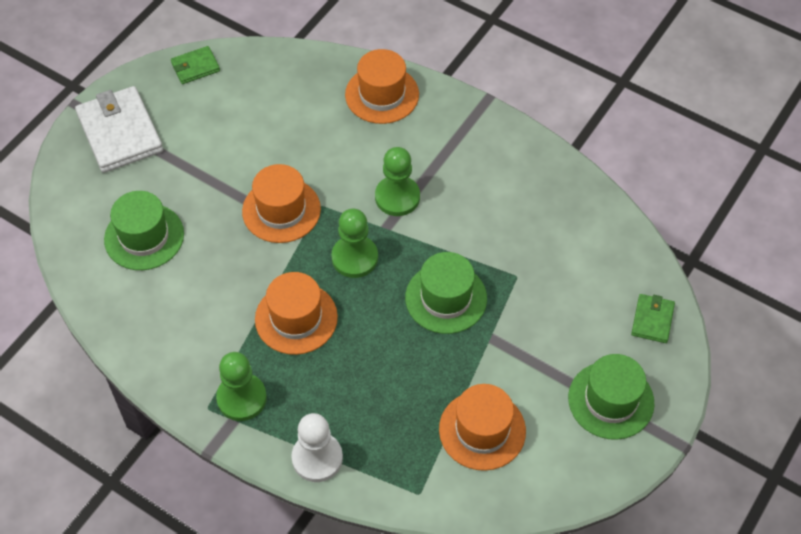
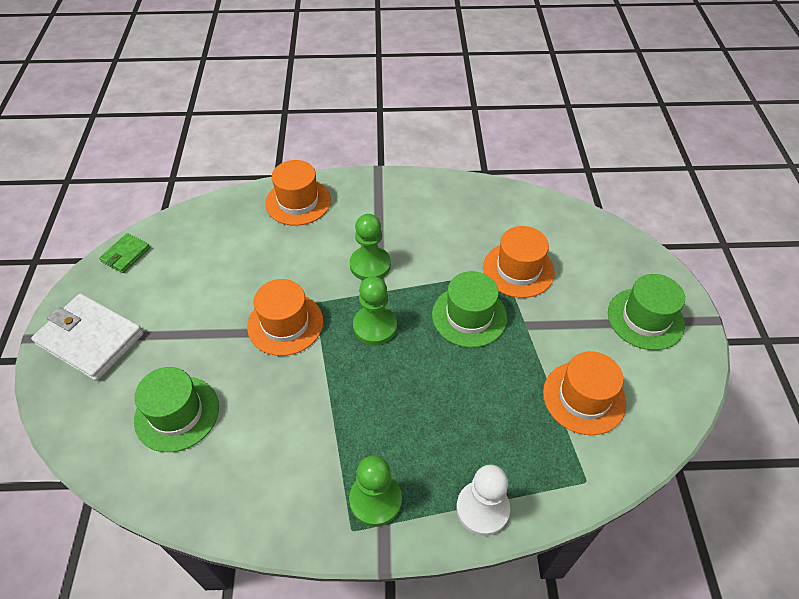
camera: 35 degrees left, 5 degrees down
orange hat [255,272,338,355] -> orange hat moved to [483,226,555,298]
green wallet [631,294,675,343] -> none

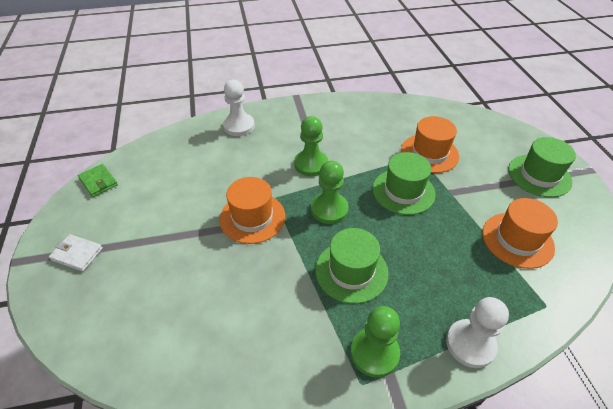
camera: 10 degrees left, 5 degrees down
white wallet [31,293,143,381] -> white wallet [49,234,103,272], size x0.51
green wallet [99,233,150,273] -> green wallet turned 60 degrees counterclockwise [78,164,118,197]
green hat [134,367,219,452] -> green hat moved to [315,228,389,304]
orange hat [265,160,331,226] -> white pawn [223,80,255,136]

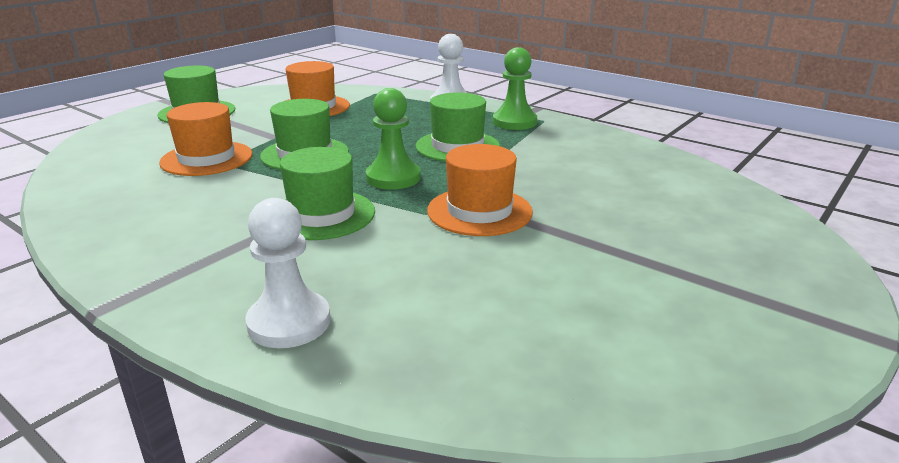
camera: 130 degrees left, 20 degrees down
white wallet [49,234,103,272] -> none
green wallet [78,164,118,197] -> none
green pawn [294,116,328,176] -> green hat [280,147,375,240]

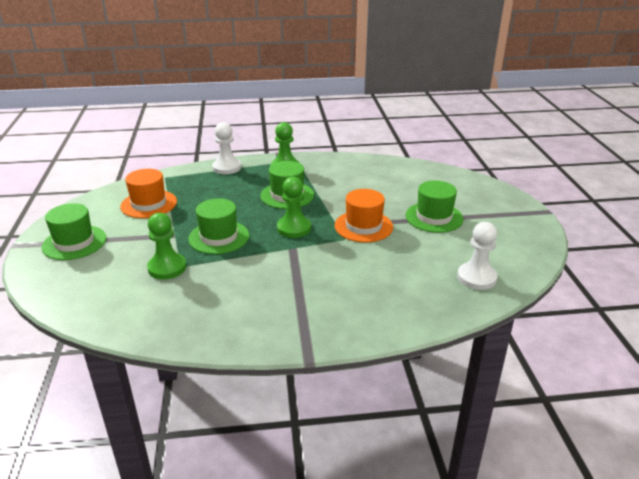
camera: 45 degrees left, 5 degrees up
orange hat [159,102,252,176] -> green pawn [147,213,186,279]
white pawn [245,198,330,348] -> white pawn moved to [457,222,498,290]
green hat [280,147,375,240] -> green hat moved to [405,181,463,233]

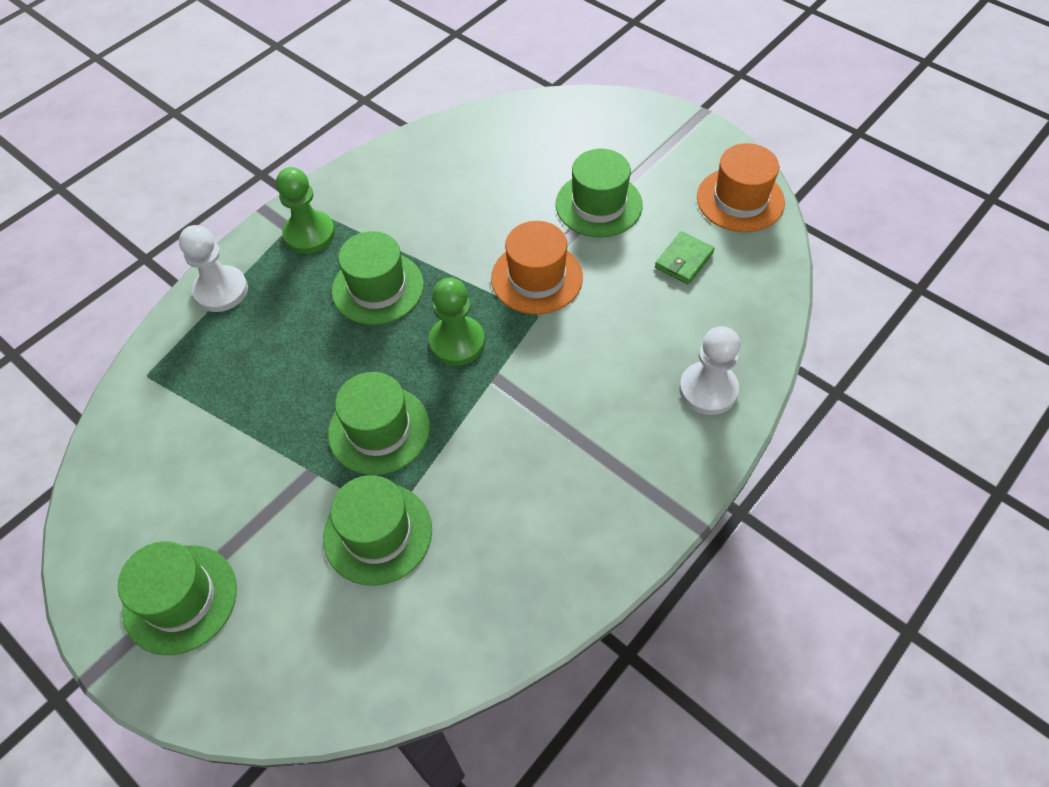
camera: 40 degrees left, 25 degrees up
orange hat [120,169,177,218] -> orange hat moved to [697,143,785,232]
green pawn [147,213,186,279] -> green hat [323,475,432,586]
white pawn [457,222,498,290] -> white pawn moved to [679,326,740,415]
none -> green wallet [655,231,715,284]

